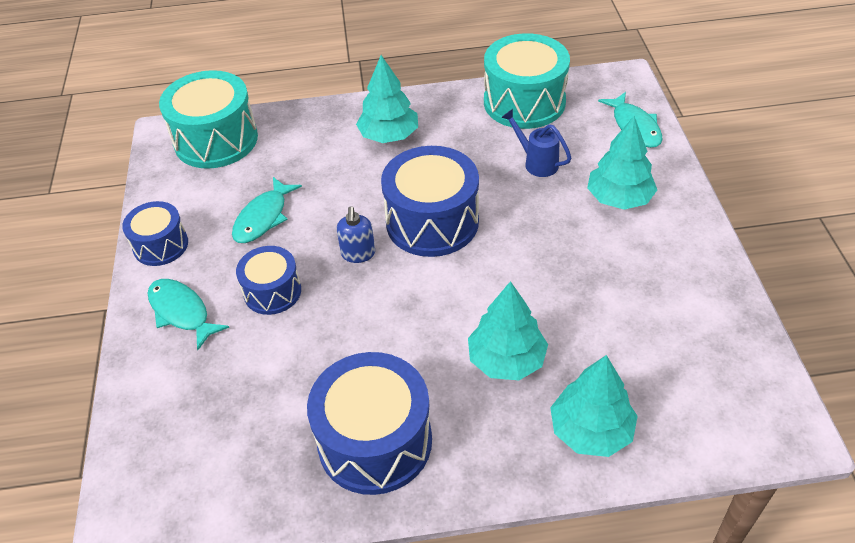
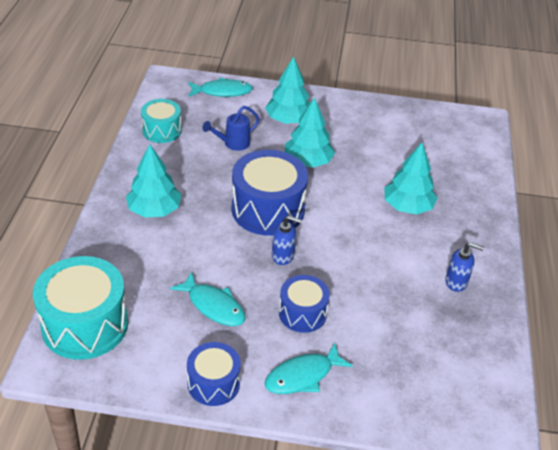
camera: 80 degrees left, 5 degrees down
blue drum [307,352,432,495] -> blue soap dispenser [445,242,484,292]
turquoise drum [484,33,570,129] -> turquoise drum [141,99,182,143], size x0.58
turquoise tree [550,355,638,457] -> turquoise tree moved to [285,97,335,168]

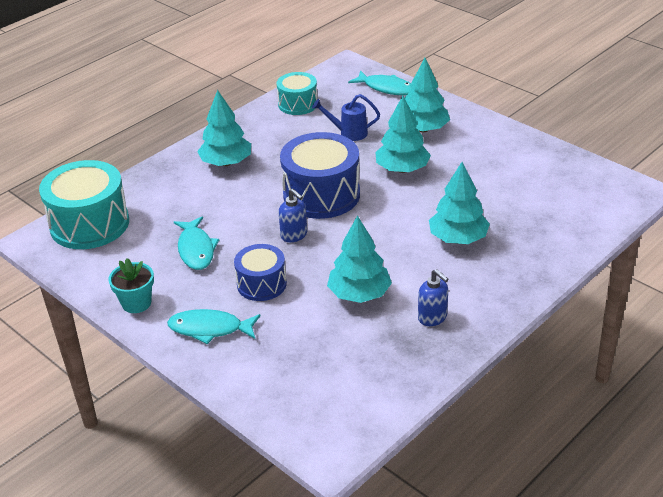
camera: 40 degrees right, 5 degrees down
blue drum [187,342,241,406] -> turquoise flower pot [109,258,154,313]
none -> turquoise tree [327,215,392,303]

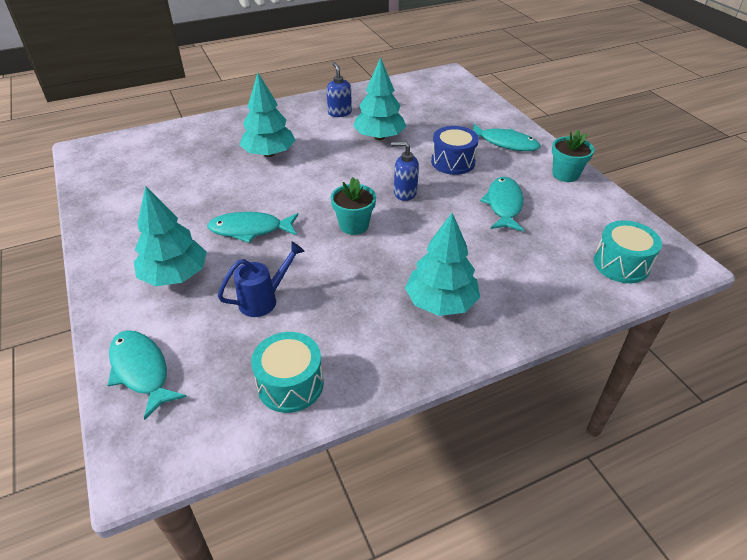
camera: 160 degrees left, 5 degrees up
turquoise drum [39,160,129,249] -> turquoise drum [594,220,662,283], size x0.58
blue soap dispenser [279,189,307,242] -> blue soap dispenser turned 60 degrees counterclockwise [391,141,419,201]
blue drum [280,132,360,219] -> turquoise flower pot [331,177,376,235]
blue watering can [312,94,380,141] -> blue watering can turned 60 degrees counterclockwise [218,242,305,317]
turquoise tree [375,96,431,173] -> turquoise fish [207,212,298,243]

